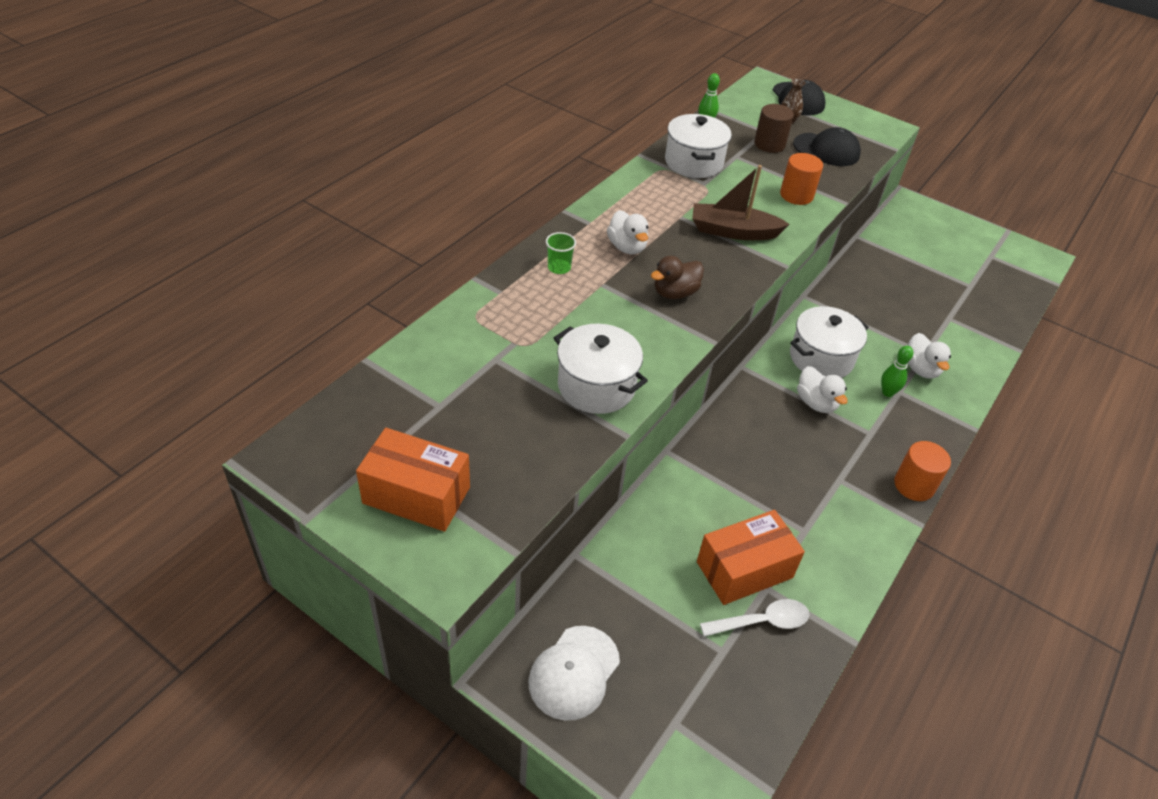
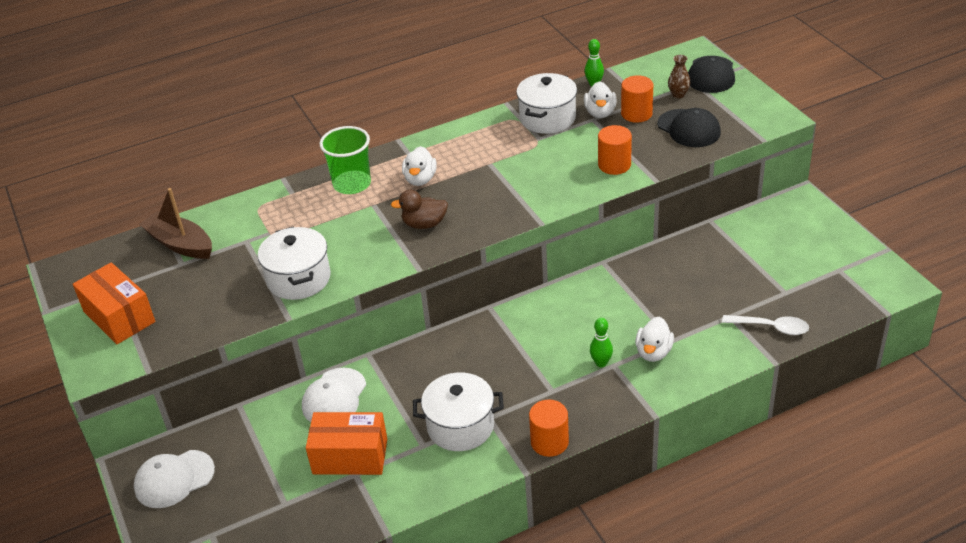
camera: 35 degrees right, 5 degrees down
green cup [546,232,576,274] -> green cup [319,126,371,194], size x1.91
brown boat [692,165,790,240] -> brown boat moved to [139,188,212,259]
white spoon [700,599,809,637] -> white spoon moved to [722,315,809,335]
brown cylinder [754,104,794,153] -> orange cylinder [621,75,653,123]
white pot [790,306,869,378] -> white pot moved to [413,372,504,451]
white duck [797,366,848,413] -> white duck moved to [584,81,617,118]
none -> white cap [302,368,366,422]

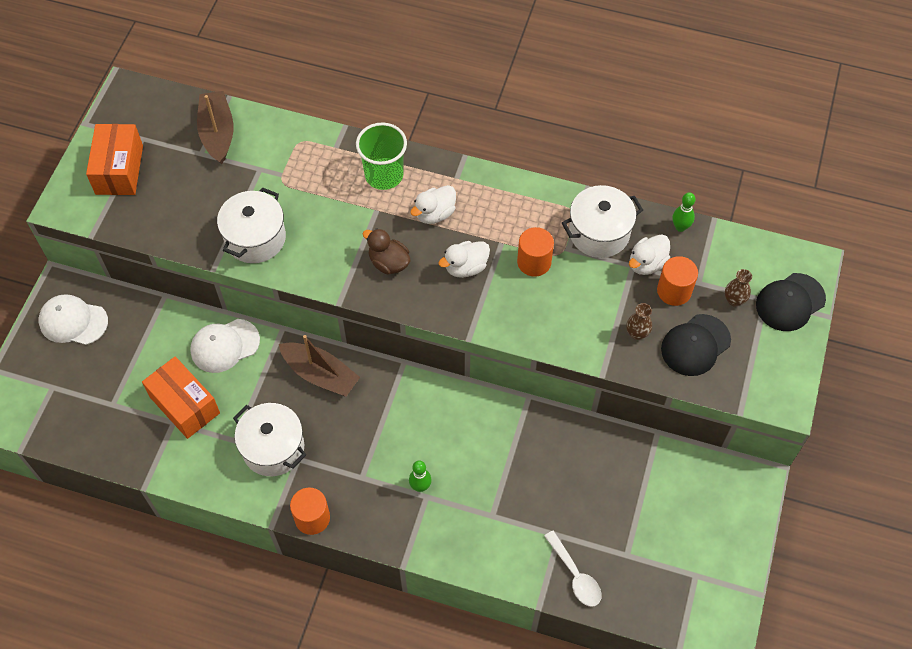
camera: 40 degrees right, 20 degrees up
orange cylinder [598,125,632,175] -> orange cylinder moved to [517,227,554,277]
white duck [635,317,674,362] -> white duck moved to [438,241,490,278]
black cap [657,108,721,147] -> black cap turned 45 degrees clockwise [661,314,731,376]
none -> brown boat [279,335,360,397]
none -> brown vase [626,303,652,340]

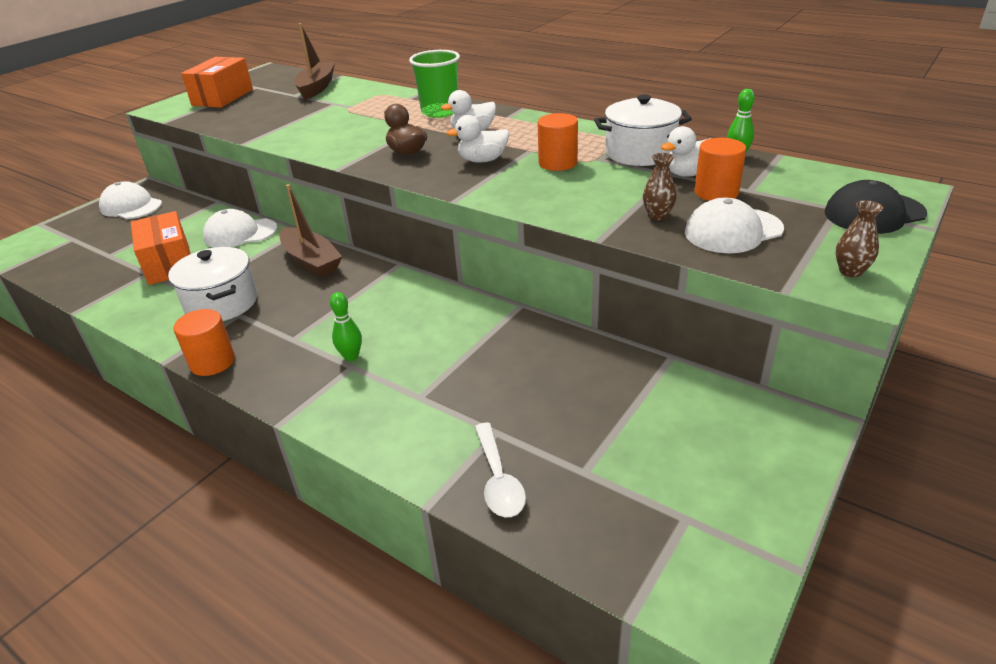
camera: 20 degrees right, 25 degrees down
white pot [217,187,286,263] -> none
black cap [661,314,731,376] -> white cap [685,198,784,253]
brown vase [725,269,752,306] -> brown vase moved to [836,201,883,277]

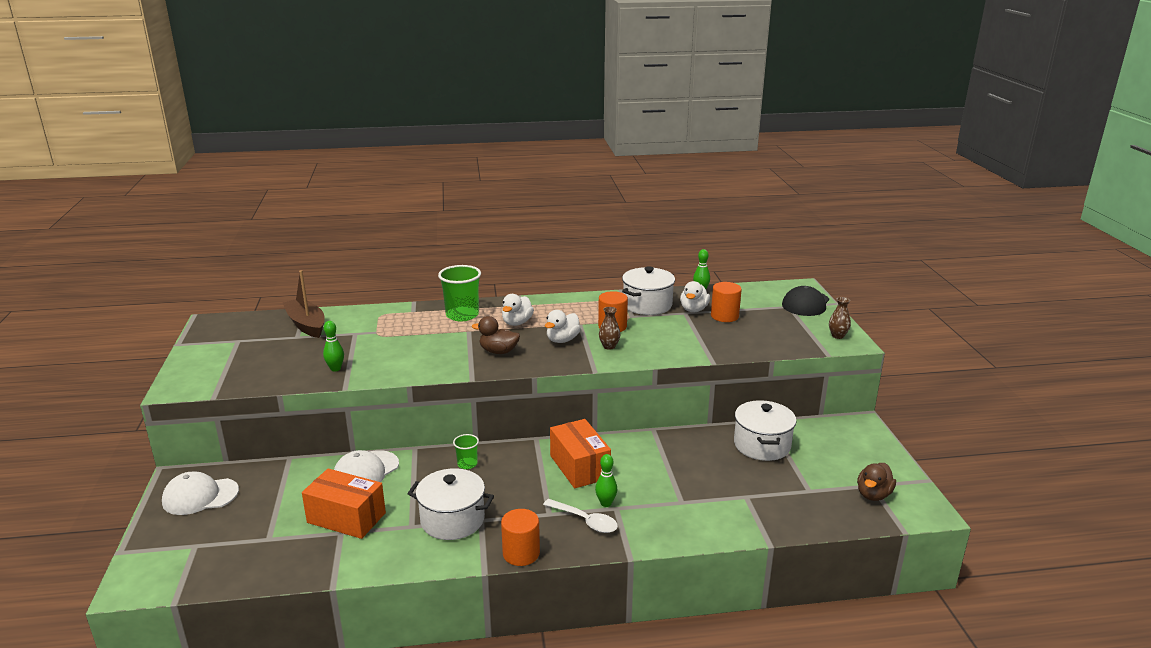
camera: 45 degrees left, 10 degrees down
orange box [181,57,253,108] -> orange box moved to [550,419,611,489]
brown boat [279,184,342,278] -> green cup [453,434,479,469]
white spoon [475,423,526,517] -> white spoon moved to [543,499,618,533]
brown vase [643,153,677,220] -> brown vase moved to [599,307,620,350]
white cap [685,198,784,253] -> none
none -> green bowling pin [323,321,344,372]
none -> white pot [734,400,796,461]
none -> brown duck [857,463,896,501]

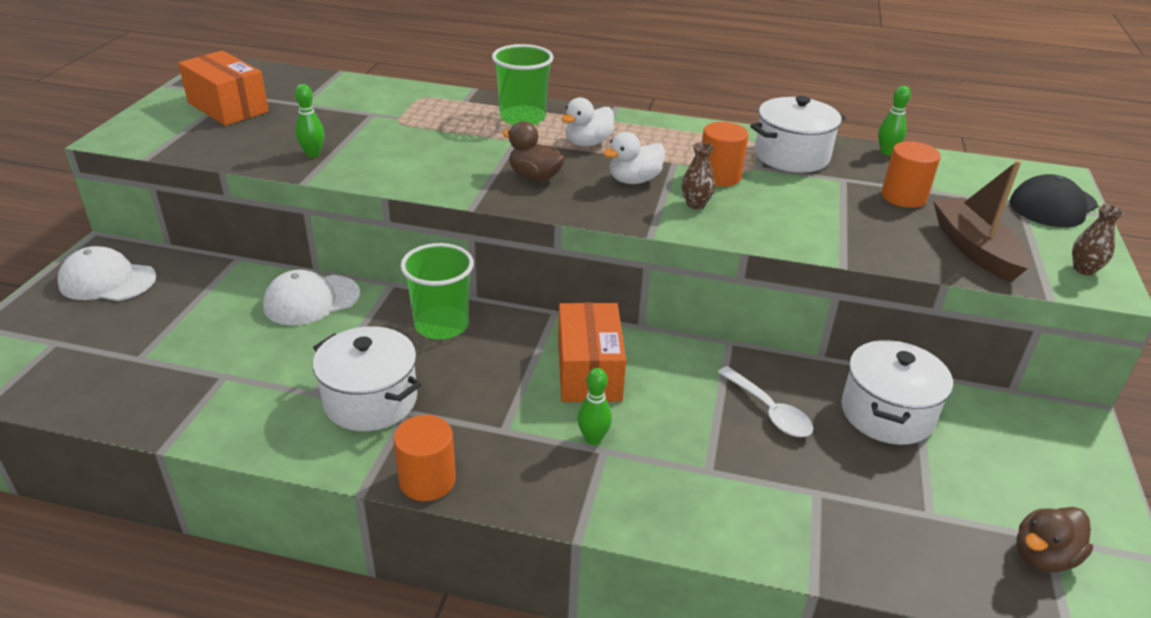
camera: 20 degrees right, 10 degrees up
brown boat [283,270,325,338] -> brown boat moved to [933,160,1030,282]
orange box [302,468,386,539] -> orange box moved to [178,50,269,126]
green cup [453,434,479,469] -> green cup [400,243,474,339], size x1.91
white spoon [543,499,618,533] -> white spoon moved to [718,366,813,437]
white duck [680,281,710,312] -> none

